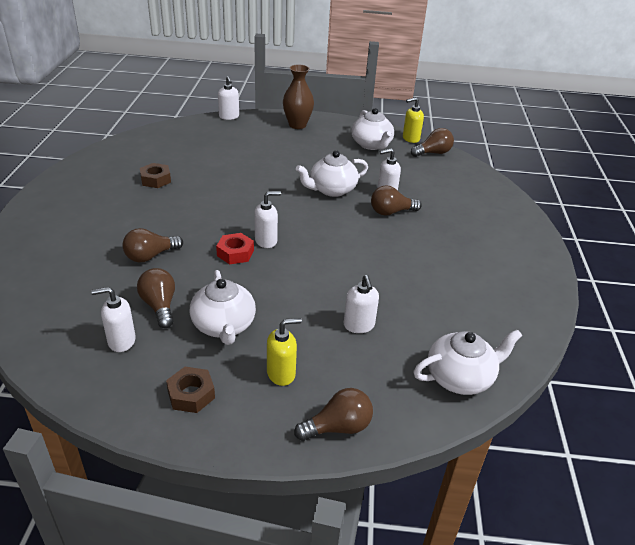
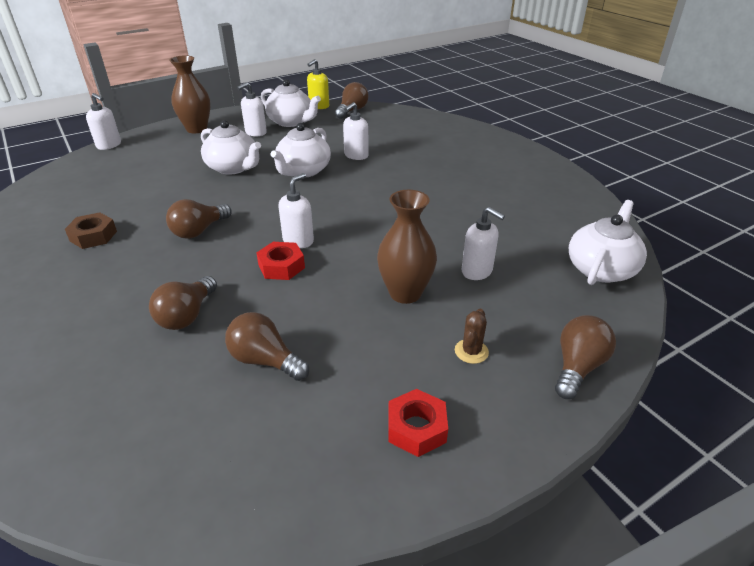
camera: 35 degrees left, 0 degrees up
white soap dispenser [91,287,136,352] -> white soap dispenser moved to [237,82,267,136]
brown nut [166,367,215,413] -> red nut [388,389,448,457]
white teapot [190,270,256,345] -> white teapot moved to [201,120,261,175]
yellow soap dispenser [267,318,302,386] -> brown cactus [455,308,489,364]
brown light bulb [371,185,422,216] -> brown light bulb moved to [166,199,232,239]
none -> brown vase [377,190,437,304]

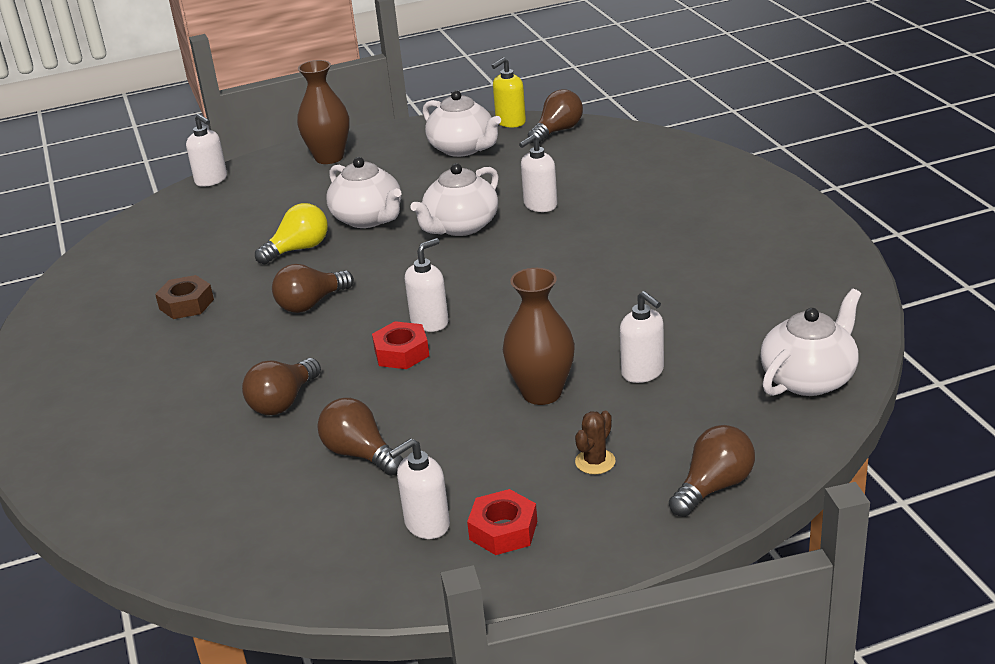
camera: 15 degrees right, 5 degrees down
white soap dispenser [237,82,267,136] -> white soap dispenser moved to [389,438,450,539]
none -> yellow light bulb [255,203,328,265]

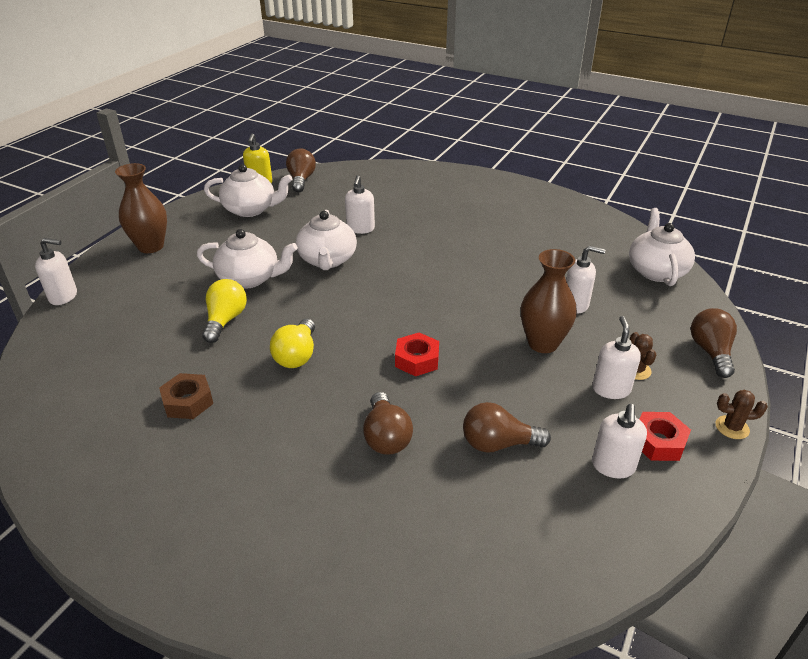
camera: 45 degrees left, 5 degrees up
brown light bulb [272,264,354,313] -> yellow light bulb [270,319,315,368]
white soap dispenser [405,238,449,332] -> white soap dispenser moved to [592,316,641,399]
none -> brown cactus [715,390,768,439]

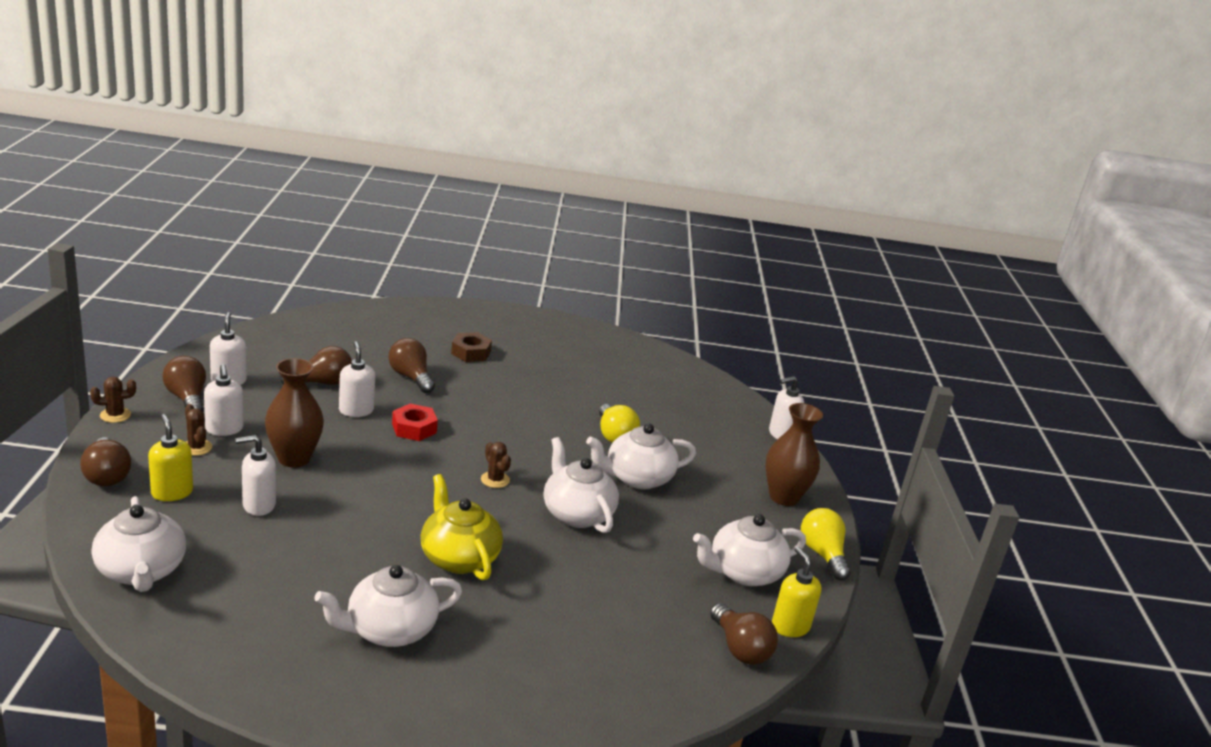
camera: 150 degrees right, 10 degrees down
brown nut [159,373,213,419] -> brown nut moved to [451,332,492,362]
yellow light bulb [270,319,315,368] -> yellow light bulb moved to [801,508,851,580]
white soap dispenser [345,175,375,234] -> white soap dispenser moved to [339,341,375,417]
red nut [639,412,691,461] -> brown light bulb [162,356,206,411]
none -> yellow soap dispenser [148,414,193,501]
none -> white teapot [314,565,462,647]
none -> yellow teapot [421,474,503,581]
none -> brown cactus [481,442,511,488]

